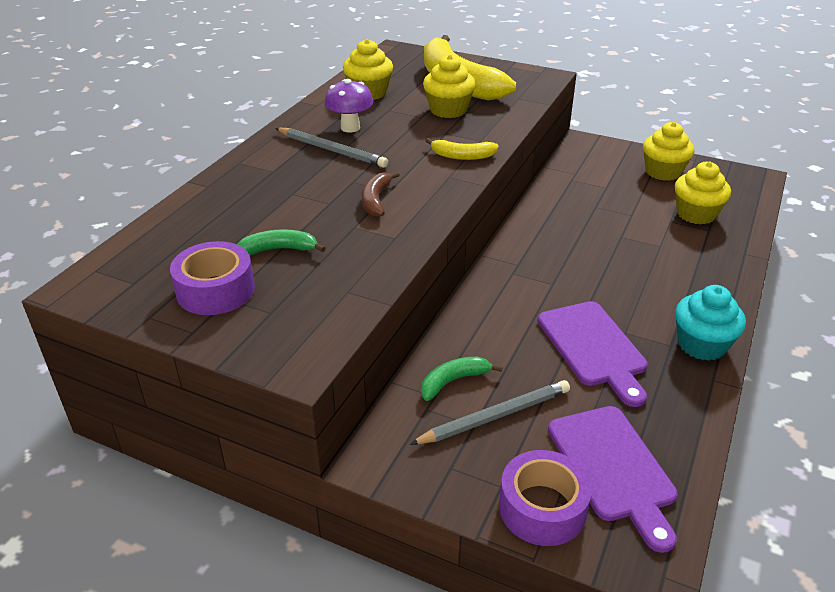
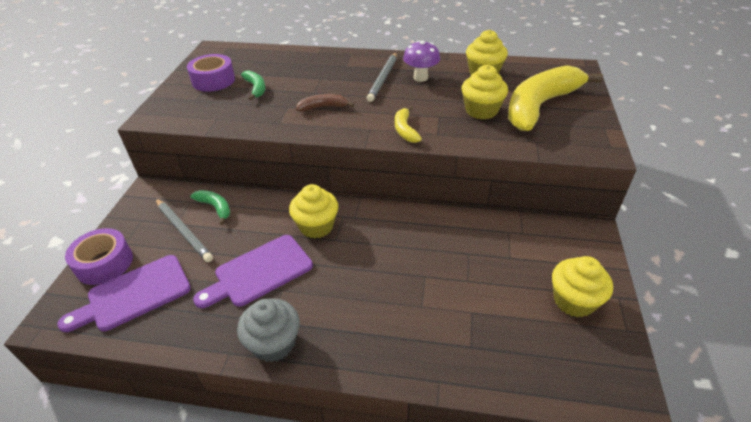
camera: 75 degrees right, 5 degrees up
yellow cupcake [675,162,731,225] -> yellow cupcake moved to [289,184,339,238]
turquoise cupcake [675,285,746,361] -> grey cupcake [237,298,300,362]

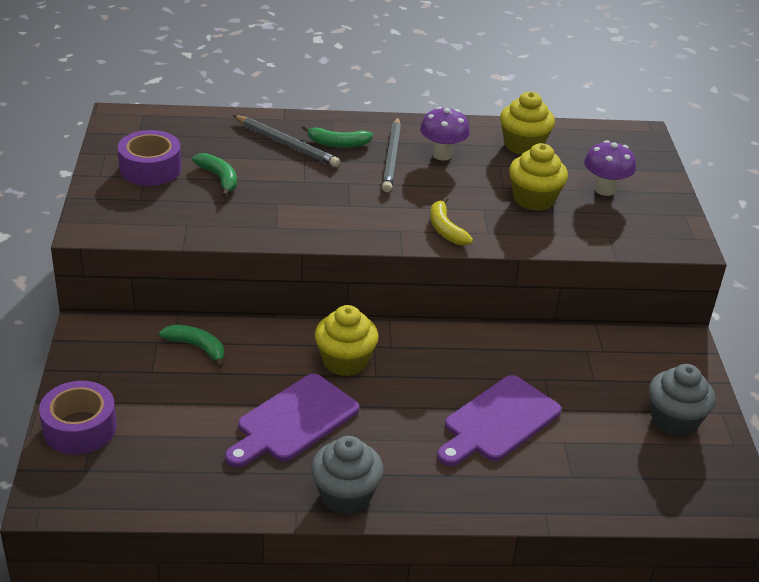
camera: 15 degrees left, 5 degrees down
purple cutting board [57,255,191,332] -> purple cutting board moved to [437,375,561,466]
grey pencil [156,199,213,262] -> grey pencil moved to [233,115,340,167]
brown banana [296,94,354,112] -> none
yellow banana [508,65,603,131] -> purple mushroom [584,140,636,196]
yellow cupcake [552,256,613,317] -> grey cupcake [649,364,716,437]
none -> green banana [302,125,373,148]

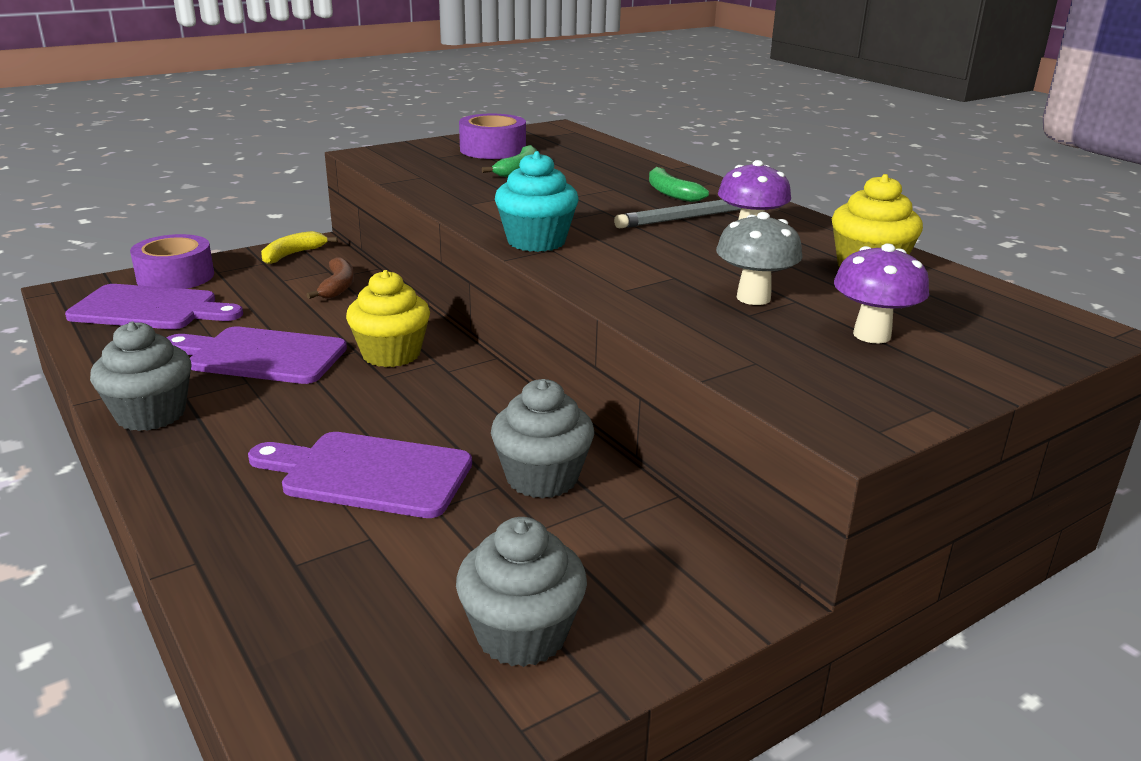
camera: 60 degrees right, 10 degrees down
green banana [159,325,224,368] -> brown banana [307,257,354,299]
grey pencil [233,115,340,167] -> none
yellow banana [430,197,473,245] -> yellow banana moved to [261,231,337,264]
yellow cupcake [509,143,568,211] -> grey mushroom [716,212,803,305]
none -> purple cutting board [65,284,243,329]
none -> grey cupcake [491,379,594,499]
none -> turquoise cupcake [495,151,579,252]

